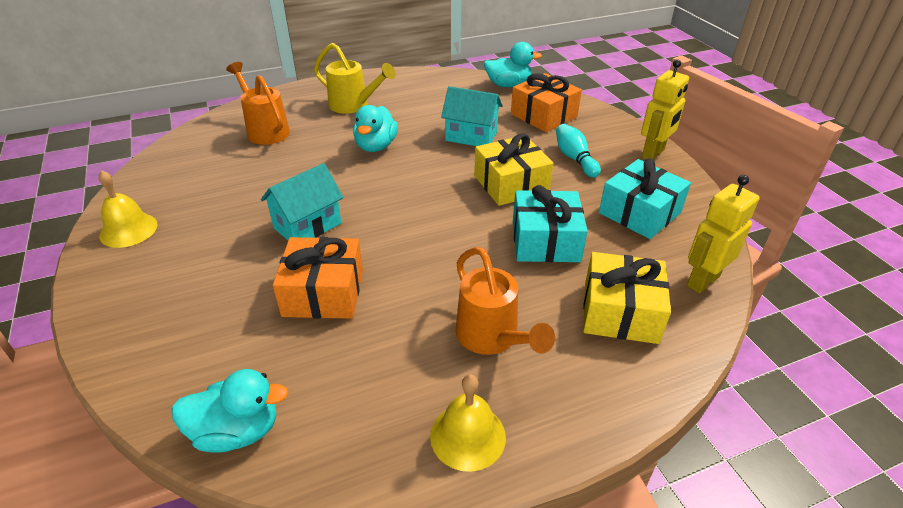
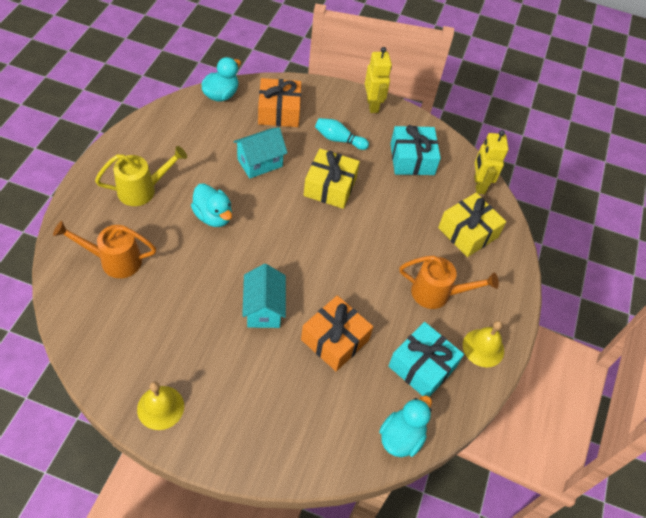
camera: 55 degrees left, 15 degrees up
turquoise gift [513,185,588,262] -> turquoise gift moved to [388,322,464,397]

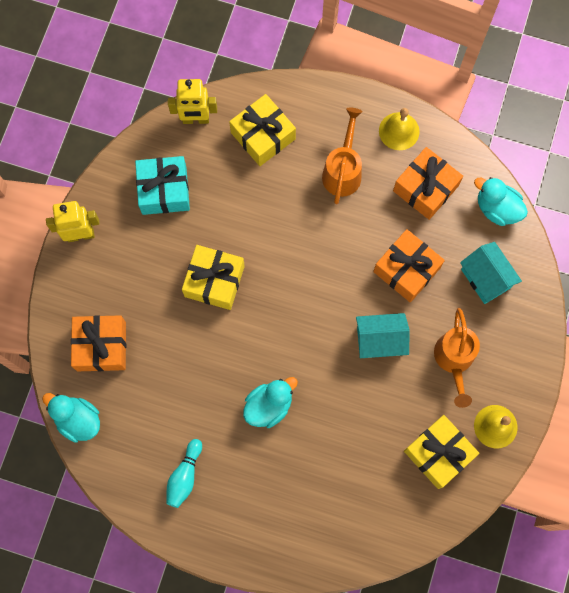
camera: 85 degrees left, 20 degrees up
orange watering can [53,221,156,278] -> orange watering can moved to [434,308,480,408]
yellow watering can [95,146,187,206] -> none
turquoise house [233,127,287,179] -> turquoise house moved to [460,242,522,304]
turquoise bowling pin [315,118,369,150] -> turquoise bowling pin moved to [166,439,202,508]
turquoise gift [388,322,464,397] -> orange gift [393,147,463,220]
none -> yellow gift [404,415,479,489]

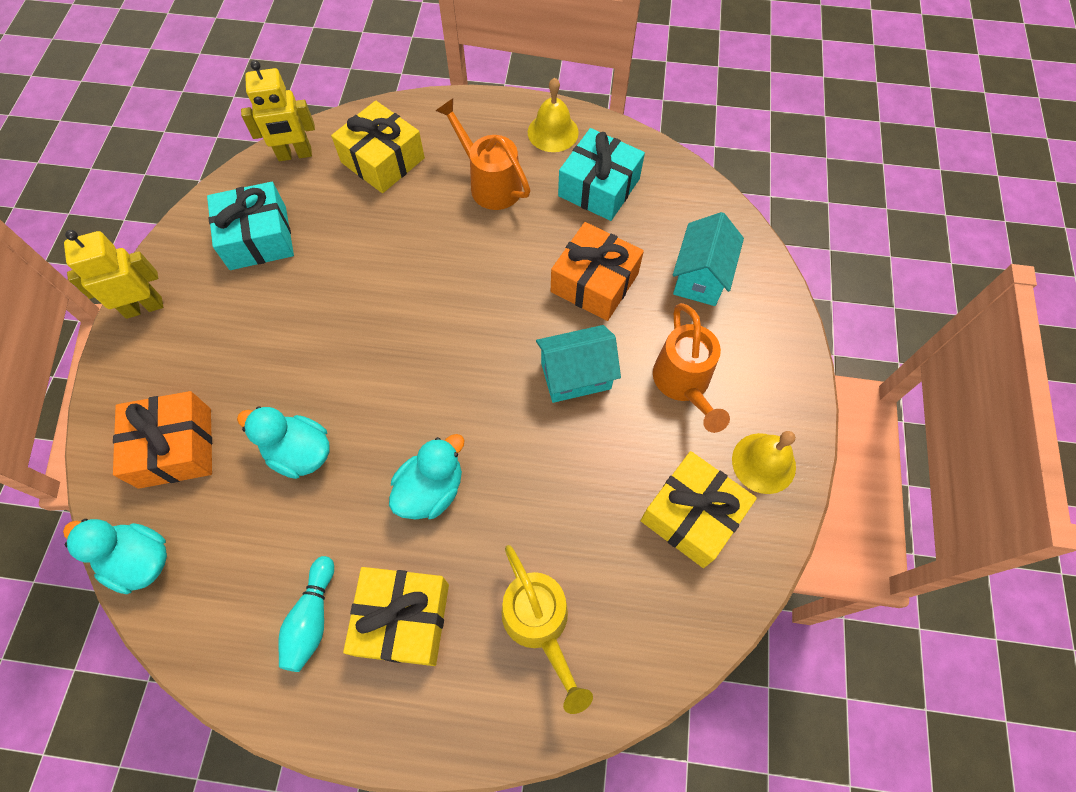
camera: 10 degrees left, 10 degrees down
yellow gift [182,245,245,310] -> yellow gift moved to [343,567,449,666]
orange watering can [322,108,363,204] -> orange watering can turned 45 degrees counterclockwise [435,99,530,210]
orange gift [393,147,463,220] -> turquoise gift [558,128,645,221]
turquoise house [460,242,522,304] -> turquoise house turned 60 degrees clockwise [673,212,744,306]
turquoise duck [474,177,528,226] -> turquoise duck moved to [237,407,329,479]
none -> yellow watering can [502,545,593,714]

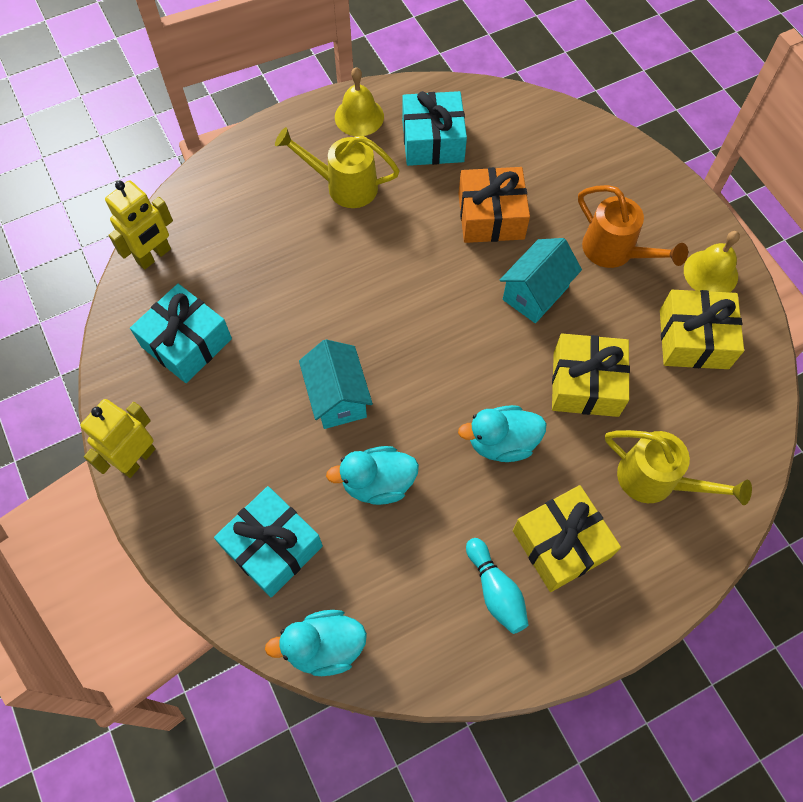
camera: 35 degrees left, 0 degrees up
orange gift [113,391,212,489] -> turquoise gift [214,486,323,598]
yellow gift [331,101,425,193] -> yellow gift moved to [552,334,630,417]
turquoise duck [389,434,464,519] -> turquoise duck turned 105 degrees counterclockwise [458,405,547,462]
orange watering can [435,99,530,210] -> yellow watering can [275,127,400,208]
turquoise house [673,212,744,306] -> turquoise house moved to [299,339,373,429]

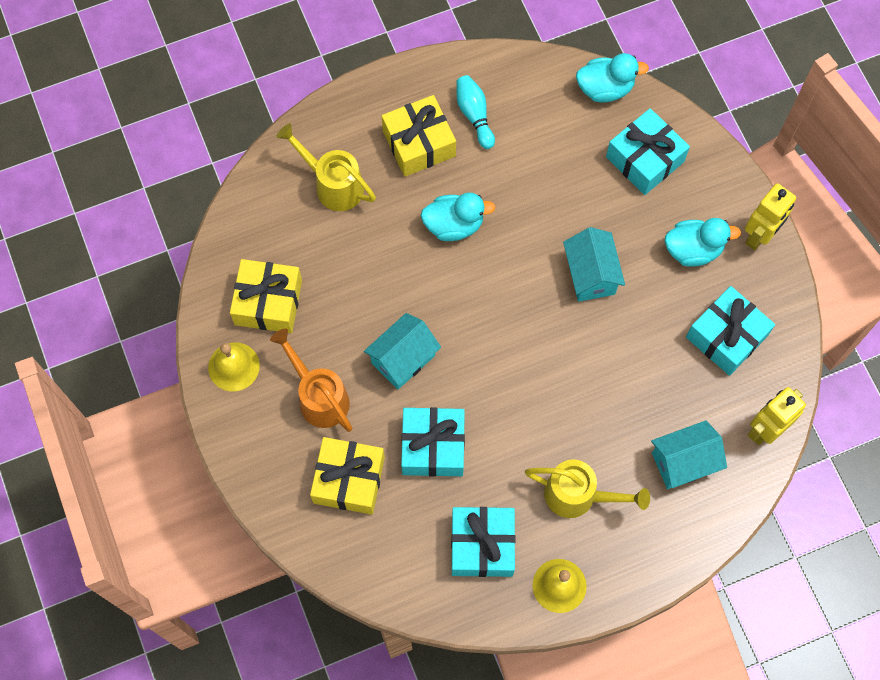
camera: 175 degrees left, 5 degrees up
turquoise duck [326,446,419,505] -> turquoise duck moved to [665,218,741,267]
orange gift [458,167,530,243] -> turquoise gift [401,407,465,477]
yellow gift [552,334,630,417] -> yellow gift moved to [310,437,385,515]
none -> turquoise house [651,420,727,489]

